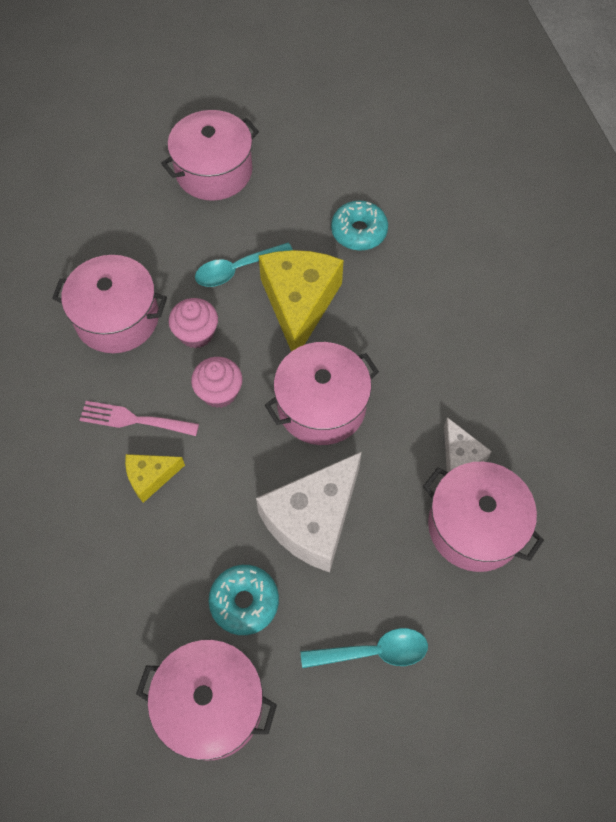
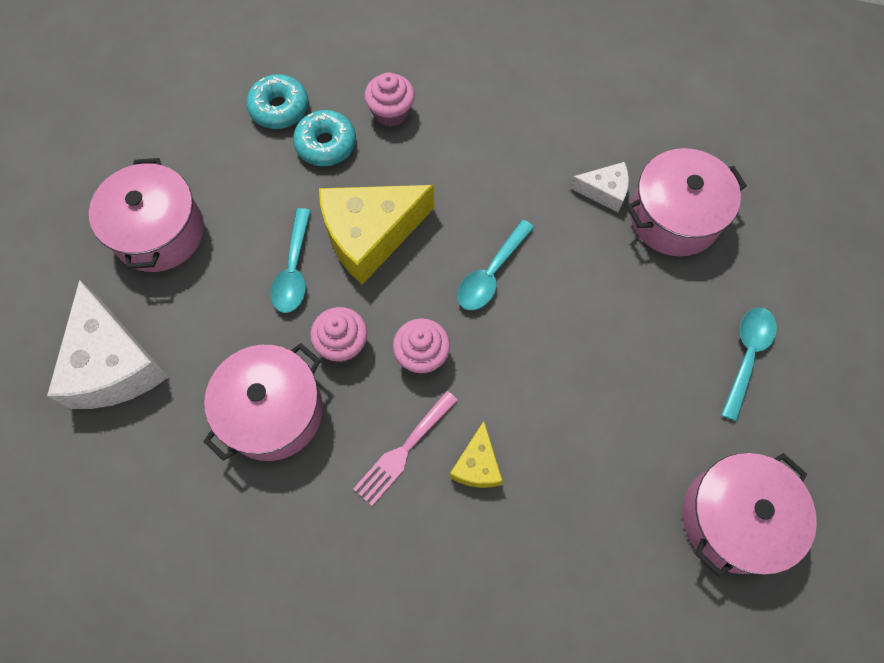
camera: 60 degrees left, 5 degrees up
turquoise donut [209,565,279,635] -> turquoise donut moved to [246,74,308,129]
white cheese [256,452,362,573] -> white cheese moved to [47,280,168,409]
yellow cheese [259,250,344,352] -> yellow cheese turned 60 degrees counterclockwise [319,185,434,285]
pink pot [265,342,379,445] -> turquoise spoon [457,220,534,310]
none -> pink cupcake [364,72,415,127]

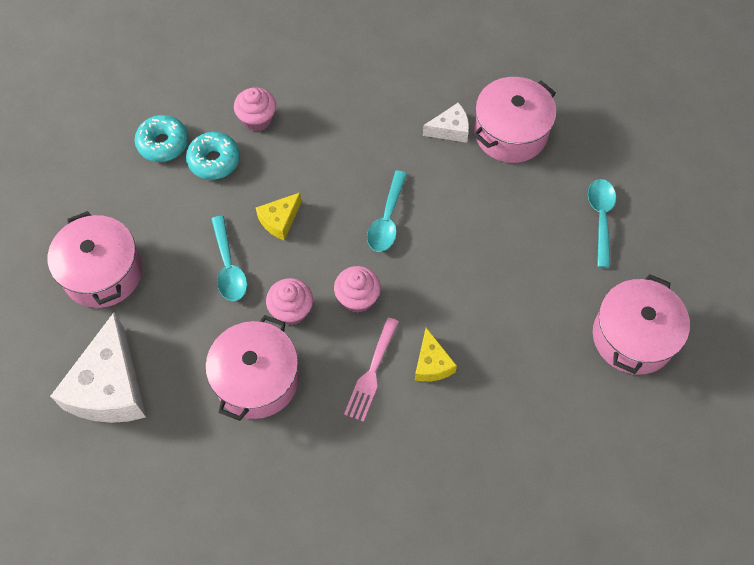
camera: 20 degrees left, 5 degrees down
white cheese [47,280,168,409] -> white cheese turned 45 degrees clockwise [50,312,146,423]
yellow cheese [319,185,434,285] -> yellow cheese [256,193,302,241], size x0.50

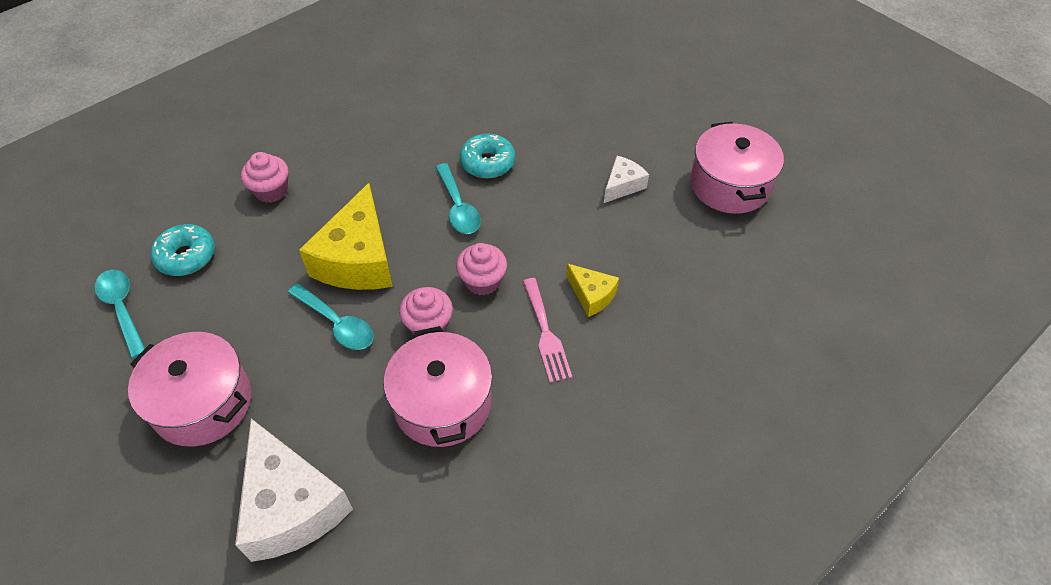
camera: 35 degrees left, 10 degrees down
turquoise donut [186,132,240,180] -> turquoise donut moved to [460,133,515,178]
yellow cheese [256,193,302,241] -> yellow cheese [299,183,393,290], size x1.99
white cheese [423,102,469,143] -> white cheese moved to [604,156,649,203]
pink pot [474,77,557,163] -> none
turquoise spoon [588,179,616,268] -> turquoise spoon moved to [95,269,145,359]

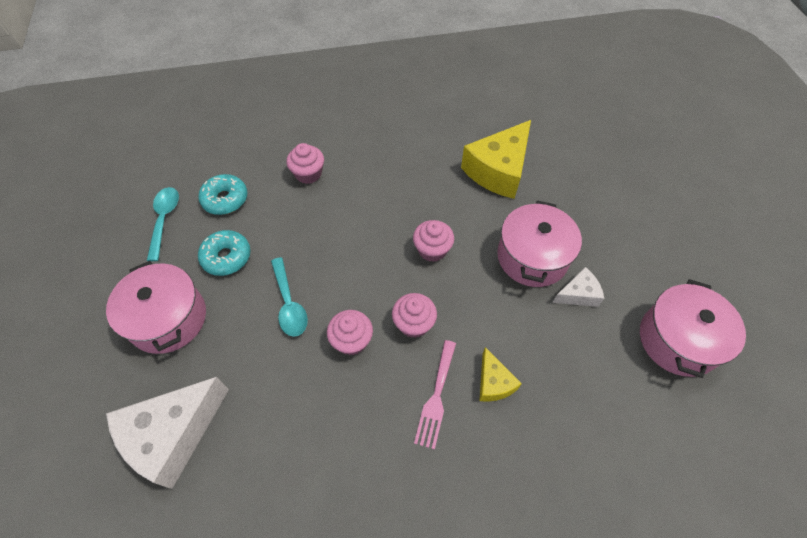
camera: 30 degrees right, 5 degrees up
white cheese [235,419,353,562] -> white cheese turned 45 degrees clockwise [106,377,229,489]
yellow cheese [299,183,393,290] -> yellow cheese moved to [461,120,531,199]
pink pot [383,326,492,447] -> pink pot moved to [497,200,582,287]
turquoise spoon [436,163,481,234] -> pink cupcake [413,220,454,262]
turquoise donut [460,133,515,178] -> turquoise donut moved to [198,230,251,276]

